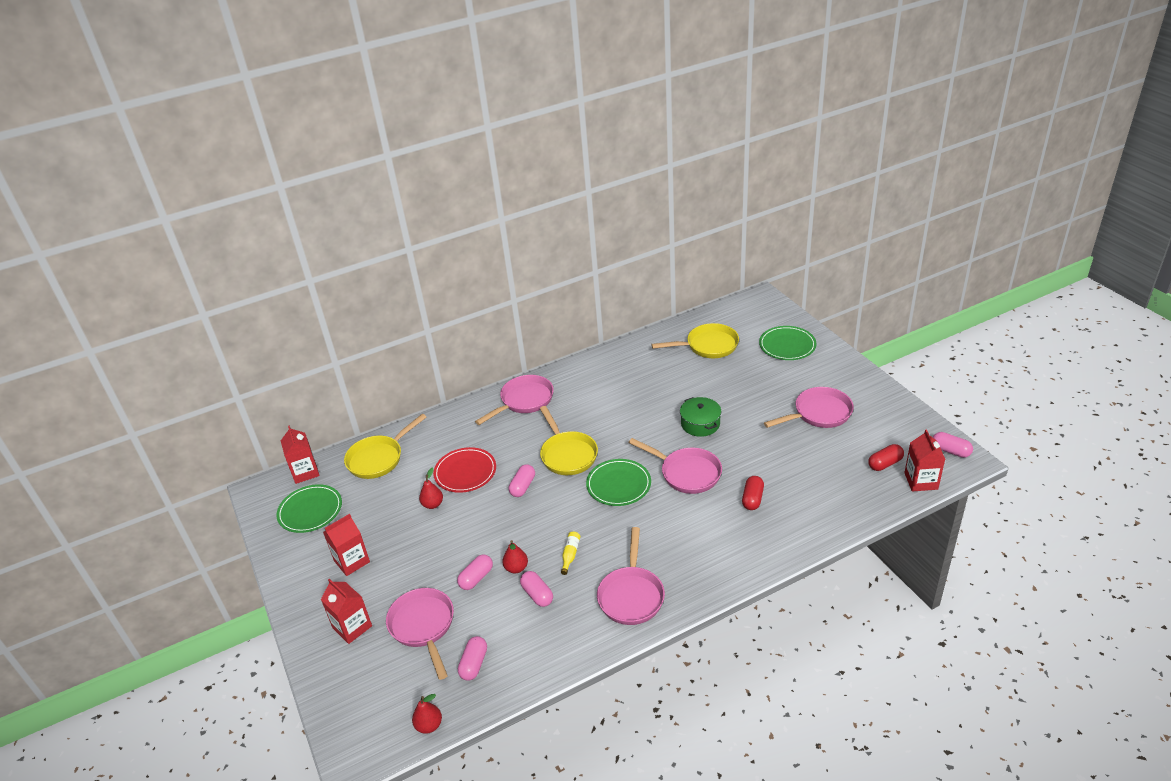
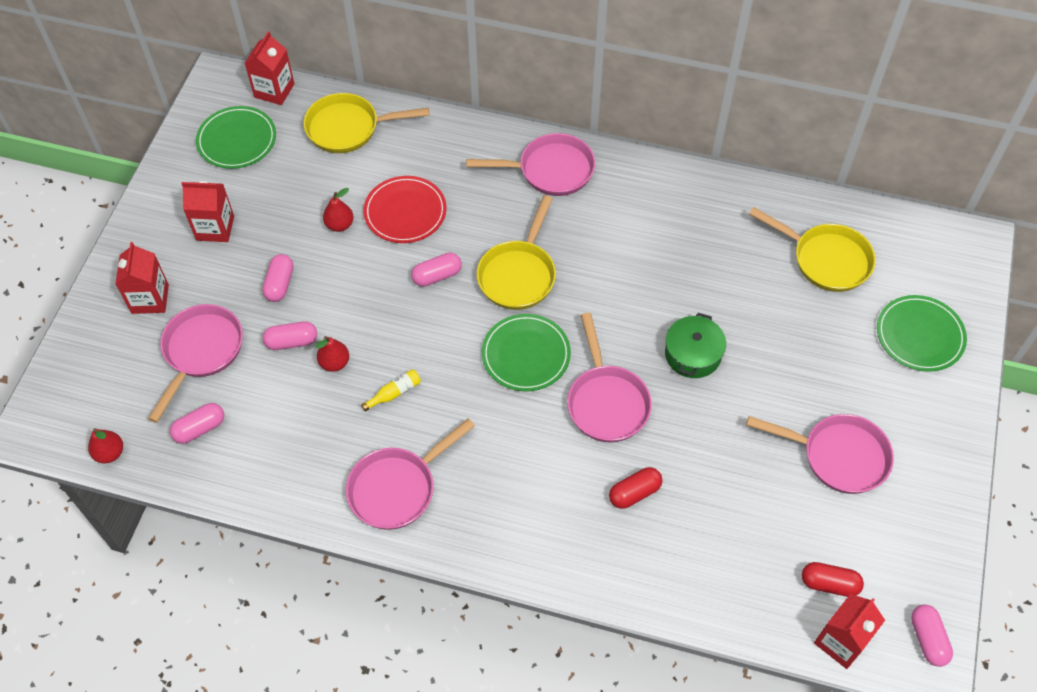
camera: 40 degrees right, 20 degrees up
pink capsule [520,571,553,607] -> pink capsule moved to [262,254,293,302]

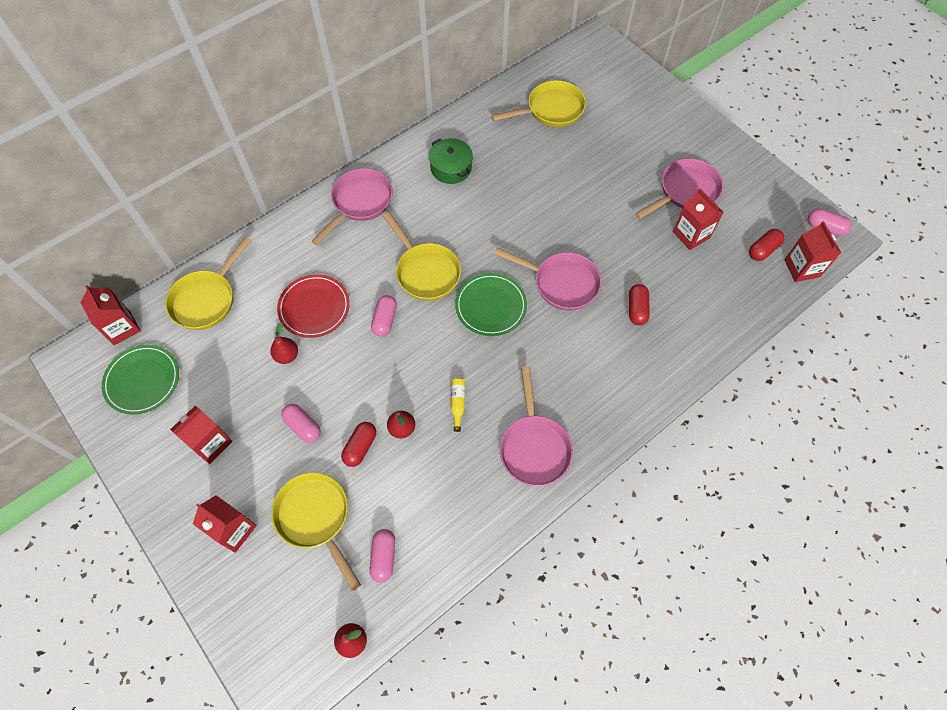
camera: 55 degrees left, 5 degrees up
pink pan [148,304,243,423] -> yellow pan [271,472,361,591]
pink capsule [263,321,317,350] -> red capsule [341,422,376,467]
green pot [665,313,726,378] -> green pot moved to [428,138,473,184]
green plate [877,295,967,372] -> none
none -> red carton [673,188,724,250]

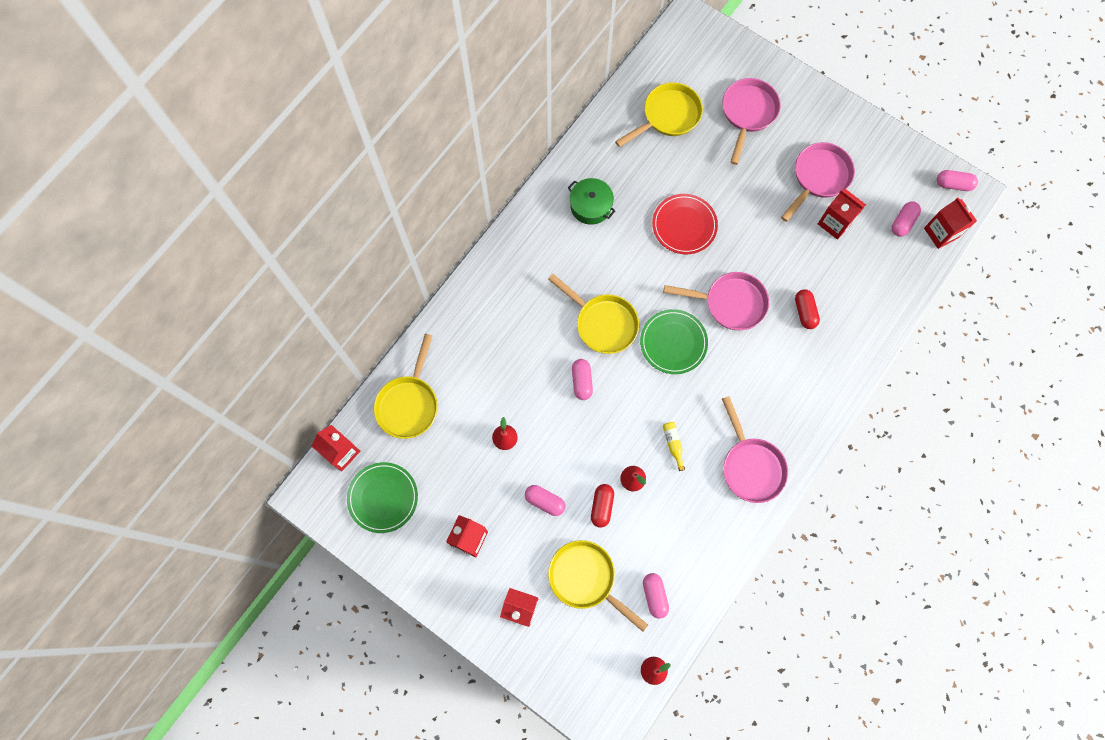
camera: 15 degrees left, 10 degrees up
red plate [277,274,350,338] -> red plate moved to [652,194,718,254]
pink pan [311,168,393,245] -> pink pan moved to [722,78,781,165]
red capsule [749,229,785,261] -> pink capsule [892,201,921,237]

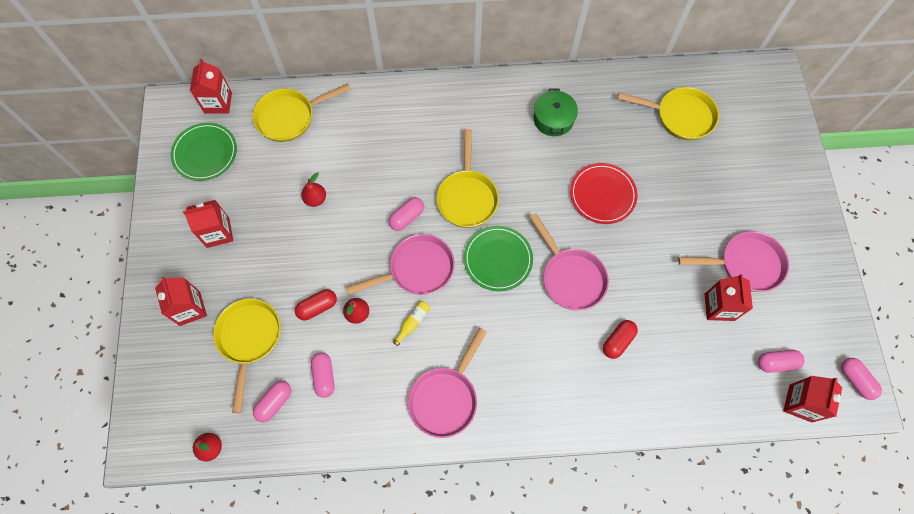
camera: 50 degrees right, 5 degrees down
pink capsule [525,485,565,516] -> pink capsule moved to [311,352,335,398]
pink pan [722,78,781,165] -> pink pan moved to [346,234,455,295]

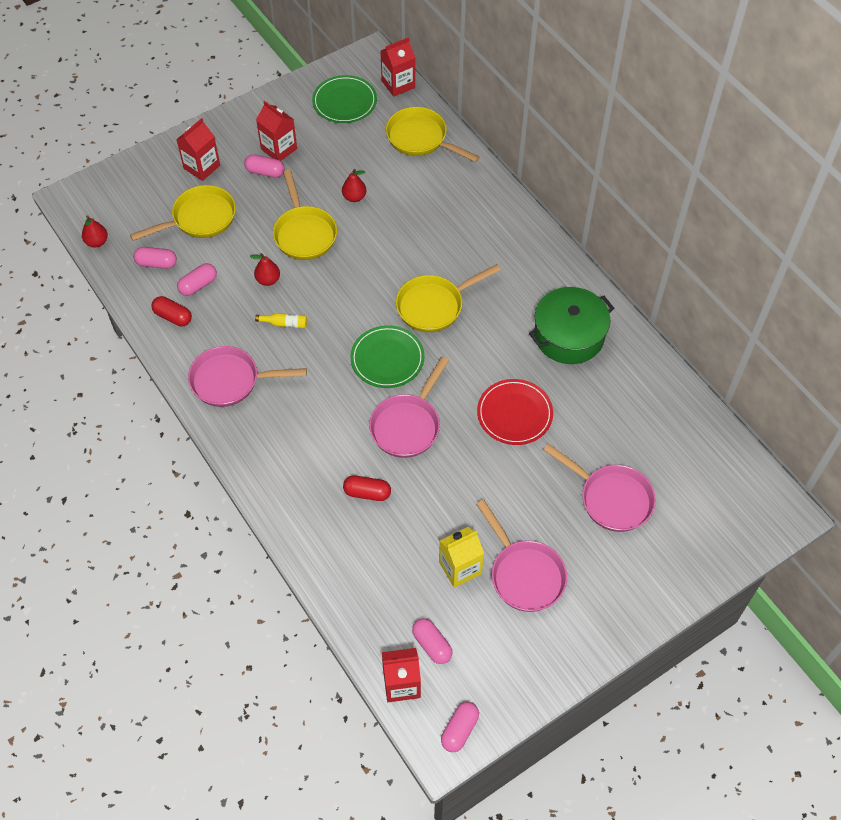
camera: 60 degrees right, 10 degrees down
red capsule [295,289,337,320] -> red capsule moved to [151,296,192,326]
pink pan [346,234,455,295] -> pink pan moved to [544,444,656,532]
pink capsule [389,197,424,231] -> pink capsule moved to [244,154,285,178]
green pot [533,88,578,136] -> green pot [529,287,614,364], size x1.52
yellow pan [618,87,719,140] -> yellow pan moved to [273,170,337,260]
red carton [705,274,753,321] -> yellow carton [439,527,484,588]

